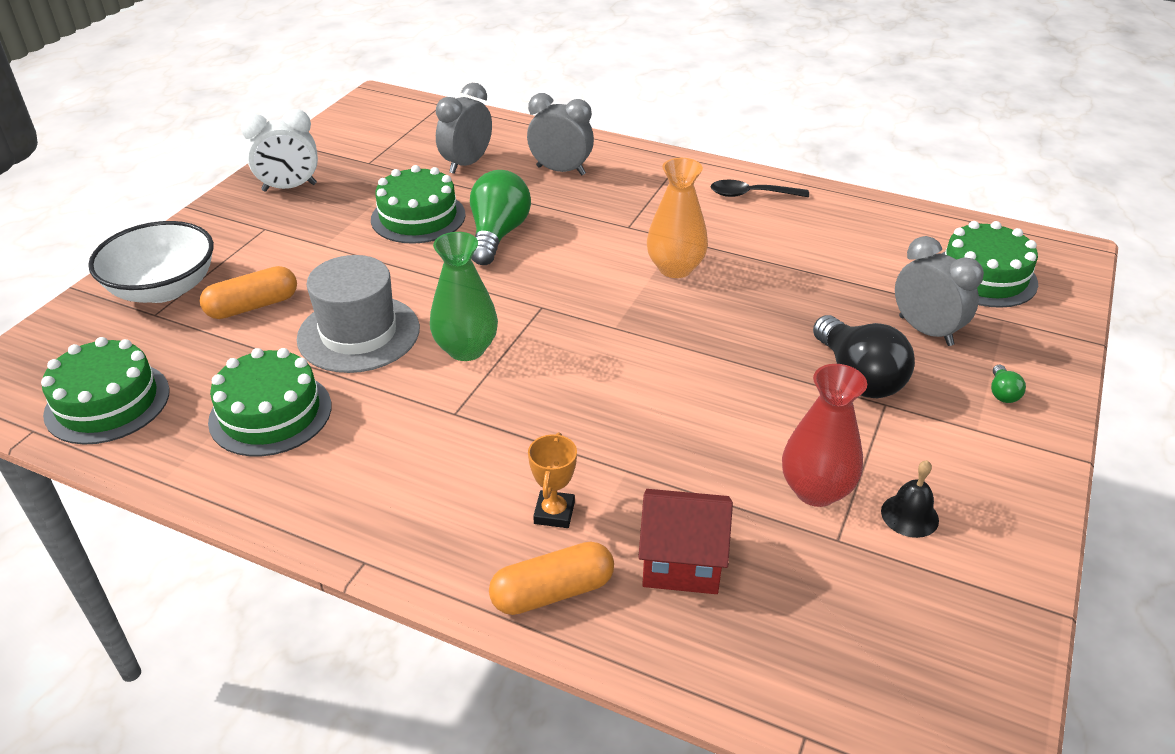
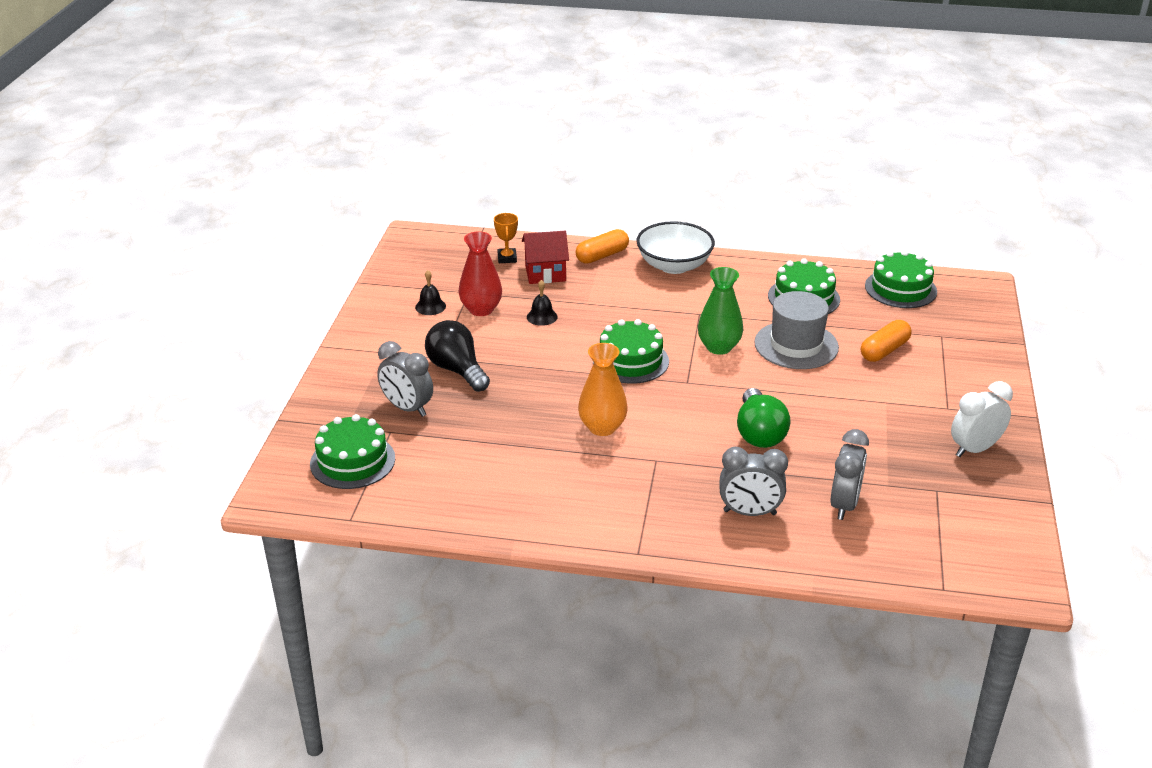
camera: 165 degrees right, 5 degrees down
white bowl [88,221,214,303] -> white bowl moved to [636,221,715,274]
green cake [371,165,466,244] -> green cake moved to [593,319,669,384]
orange trophy [528,432,577,528] -> orange trophy moved to [494,213,518,263]
black spoon [711,180,809,197] -> none
green light bulb [991,365,1026,403] -> none
none -> black bell [527,280,558,326]

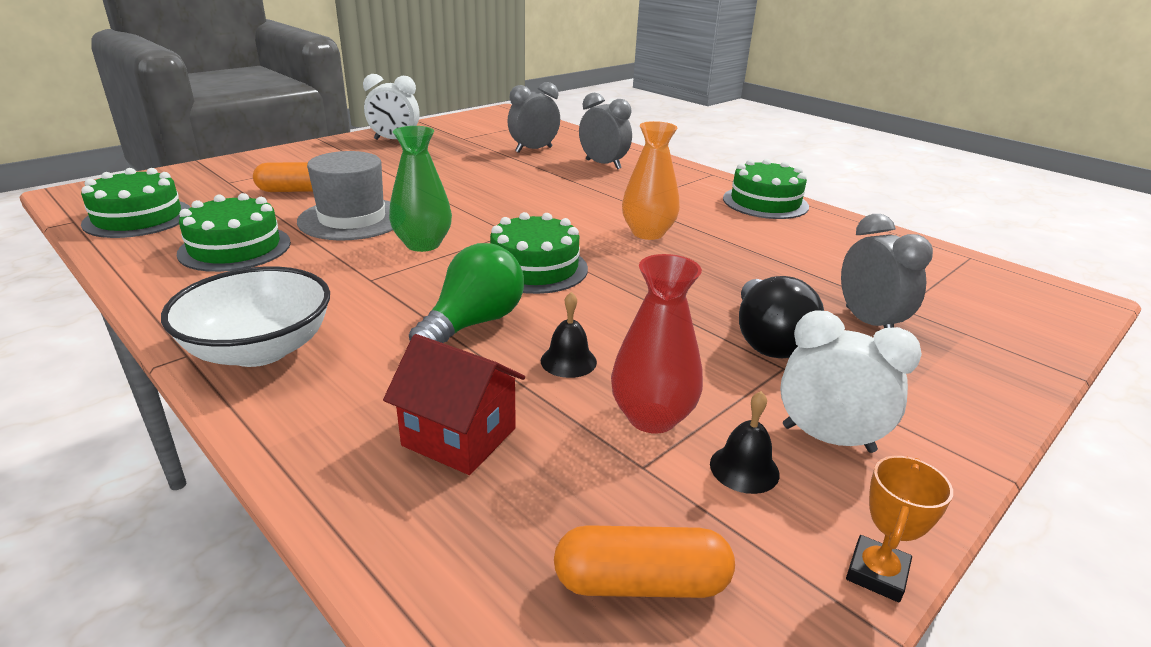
camera: 145 degrees left, 5 degrees down
green cake [310,414,395,489] -> green cake moved to [723,159,809,219]
orange trophy [494,213,518,263] -> orange trophy moved to [846,456,953,602]
orange capsule [576,229,629,264] -> orange capsule moved to [554,525,735,598]
green light bulb [737,388,791,448] -> green light bulb moved to [409,243,524,343]
none -> white clock [780,310,922,453]

